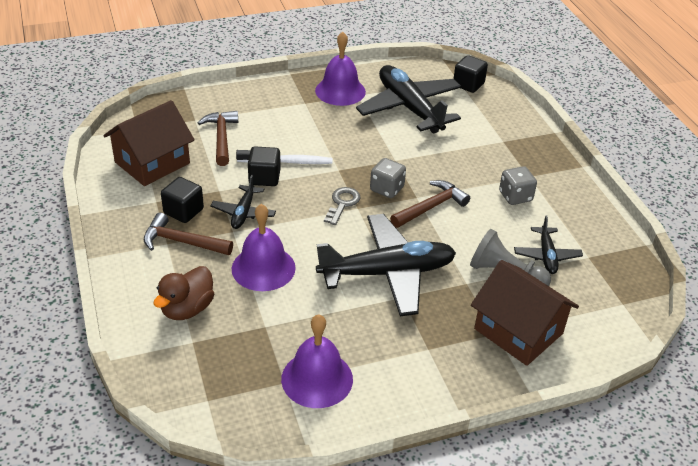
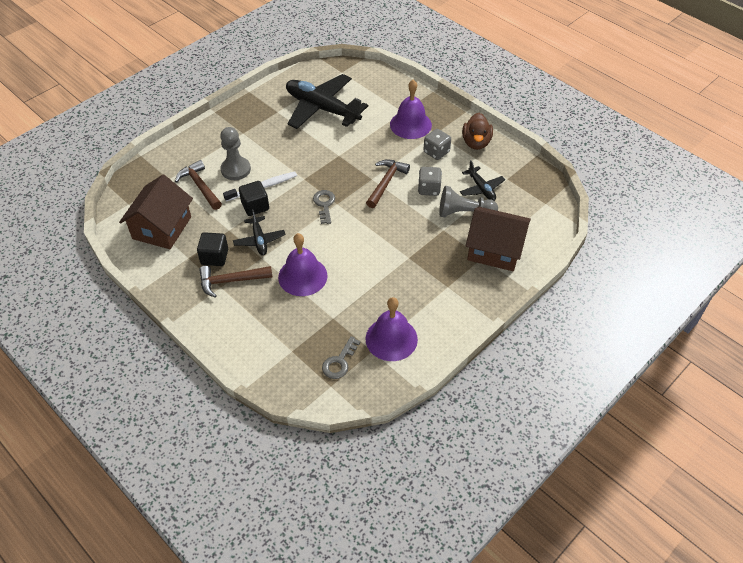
camera: 25 degrees left, 10 degrees up
brown duck [153,266,214,320] -> brown duck moved to [462,113,493,150]
purple bell [315,32,366,106] -> purple bell moved to [390,80,432,139]
black plane [316,214,456,316] -> none
grey dice [370,158,406,198] -> grey dice moved to [418,167,442,196]
black cube [454,55,488,93] -> none
none -> grey pawn [220,127,251,180]
none -> grey key [322,336,360,379]

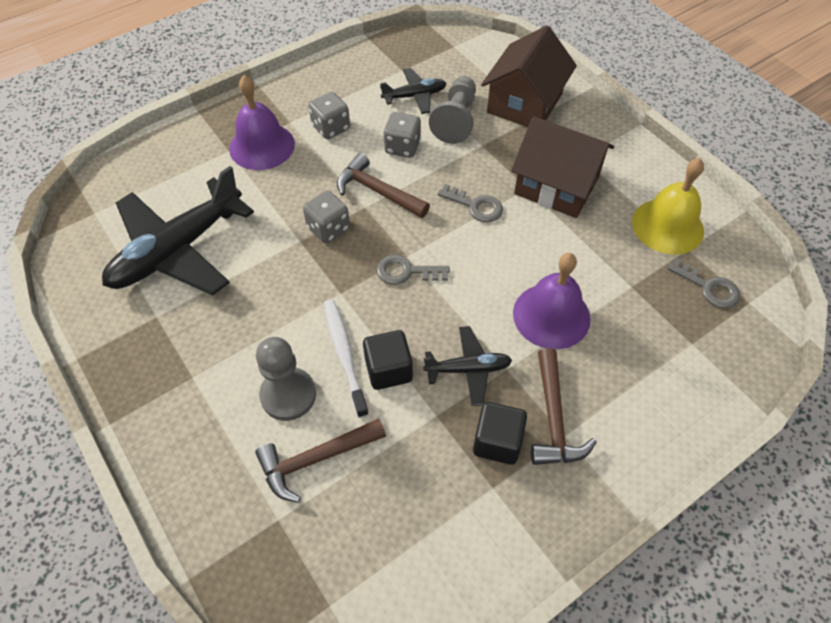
camera: 80 degrees left, 5 degrees up
brown house [119,175,193,249] -> brown house moved to [511,116,614,218]
purple bell [366,297,418,361] -> yellow bell [632,158,704,255]
brown duck [462,113,493,150] -> none
none -> grey dice [303,191,350,243]
none -> grey key [437,184,503,222]

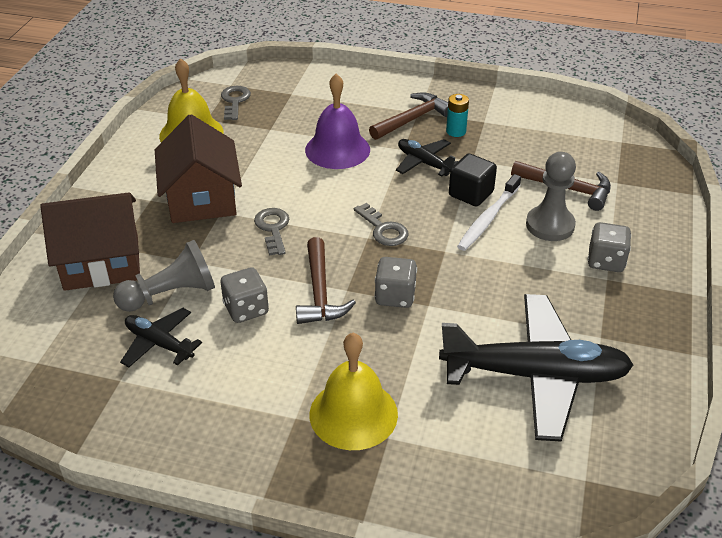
camera: 130 degrees left, 15 degrees down
purple bell [229,75,295,170] -> yellow bell [310,333,398,450]
grey dice [308,92,350,139] -> grey dice moved to [588,222,631,272]
black cube [473,402,527,465] -> turquoise battery [446,94,469,137]

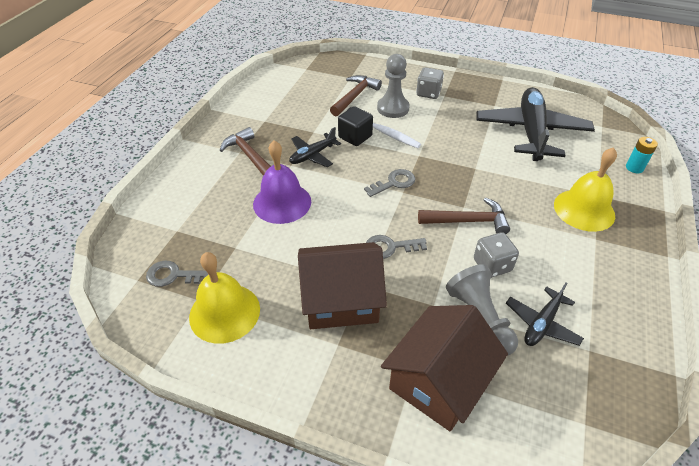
camera: 85 degrees left, 5 degrees up
brown house [41,193,140,291] -> brown house turned 45 degrees clockwise [381,305,508,431]
grey dice [375,257,417,308] -> none
turquoise battery [446,94,469,137] -> turquoise battery moved to [626,137,658,173]

